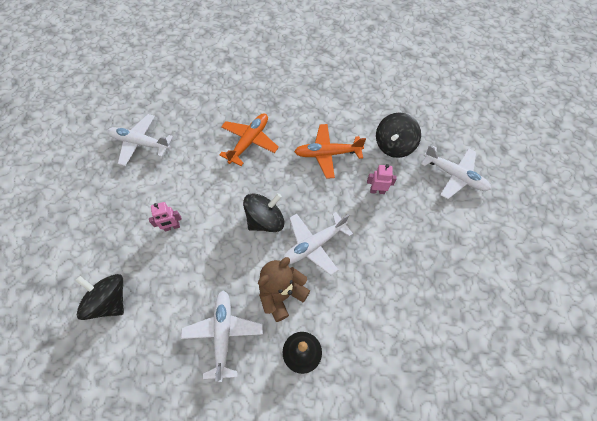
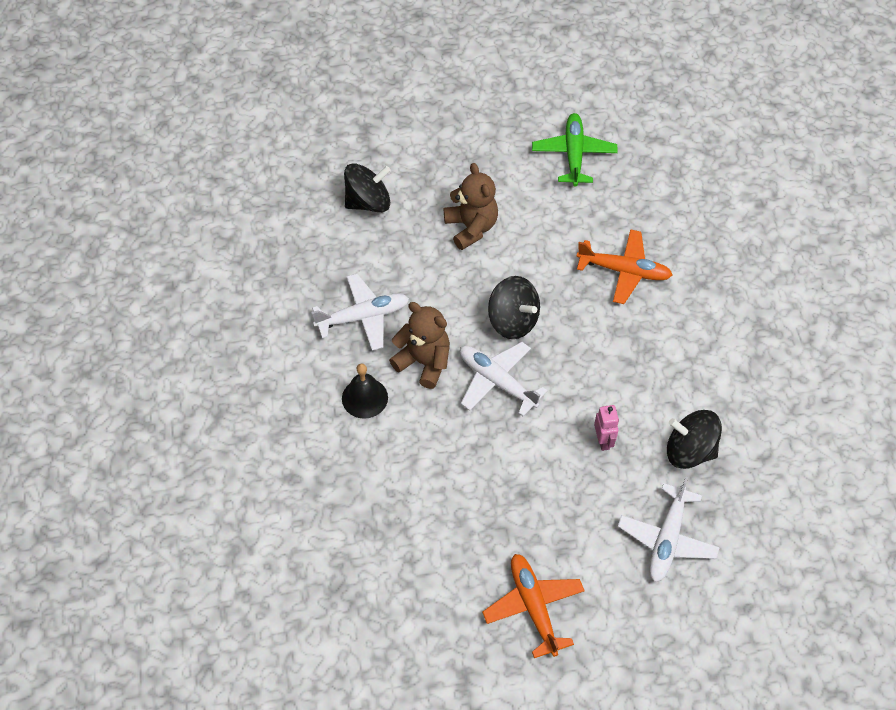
camera: 75 degrees right, 5 degrees down
black spinning top [75,274,124,320] -> black spinning top turned 45 degrees clockwise [344,163,391,212]
white plane [108,114,173,166] -> green plane [532,113,618,187]
pink robot [149,202,182,232] -> brown teddy bear [444,163,498,250]
orange plane [294,124,366,179] -> orange plane moved to [482,554,585,658]

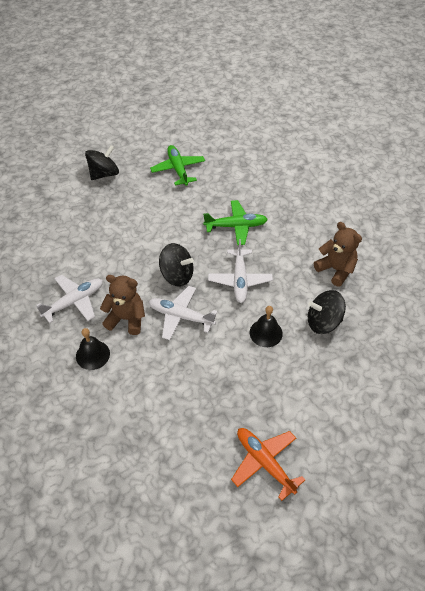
camera: 20 degrees left, 5 degrees down
black spinning top [344,163,391,212] -> black spinning top moved to [85,145,119,180]
brown teddy bear [444,163,498,250] -> brown teddy bear moved to [314,222,362,287]
orange plane [576,229,672,304] -> green plane [203,200,268,245]
pink robot [594,405,619,451] -> black bell [250,306,283,347]
white plane [618,477,720,582] -> white plane moved to [208,239,273,303]

